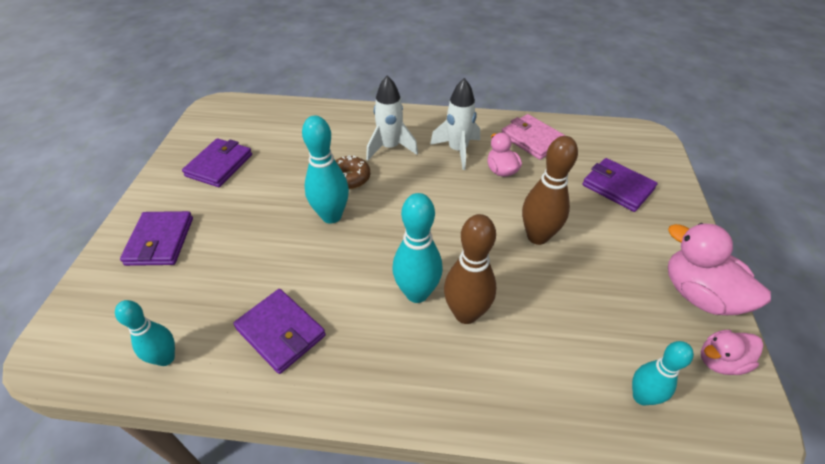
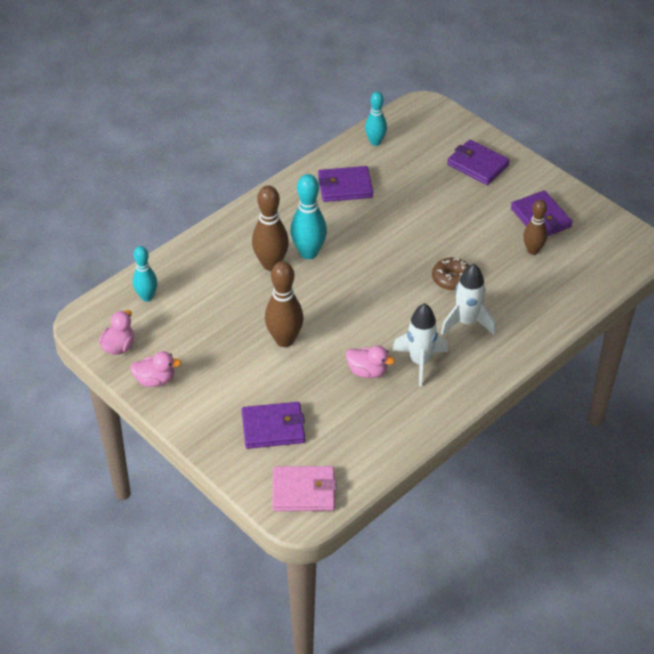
camera: 130 degrees right, 0 degrees up
turquoise bowling pin [302,116,349,224] -> none
pink wallet [502,114,566,160] -> pink wallet moved to [272,466,336,511]
pink duck [668,223,771,315] -> pink duck [130,351,181,387], size x0.60
none -> brown bowling pin [523,200,548,255]

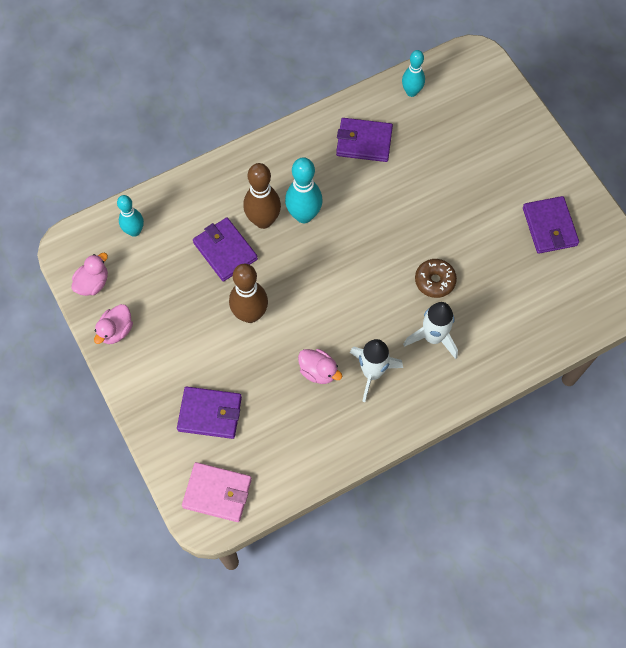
camera: 15 degrees right, 20 degrees up
pink duck [130,351,181,387] -> pink duck turned 105 degrees clockwise [94,304,133,344]
purple wallet [447,140,510,185] -> purple wallet moved to [193,217,258,282]
brown bowling pin [523,200,548,255] -> none

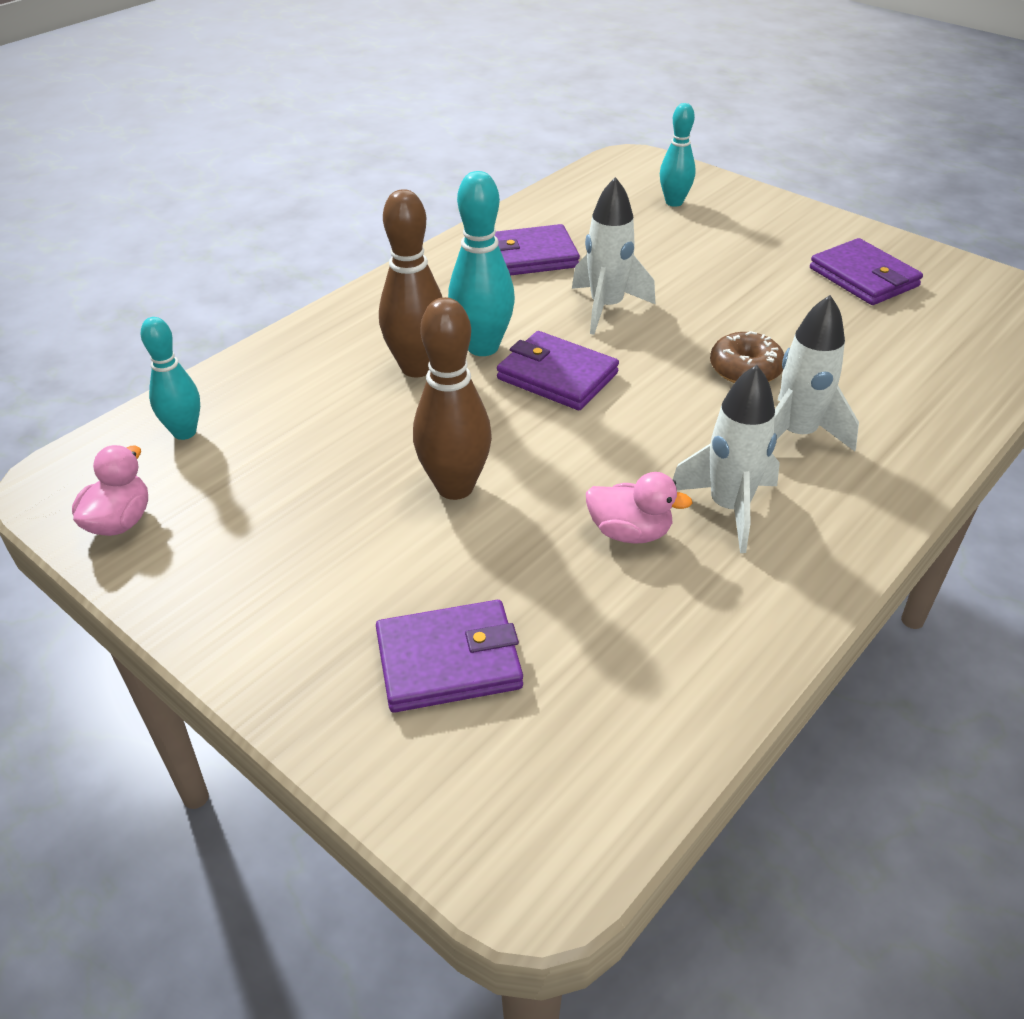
camera: 20 degrees left, 25 degrees down
pink duck [94,304,133,344] -> none
pink wallet [182,462,252,522] -> none
purple wallet [193,217,258,282] -> purple wallet moved to [497,331,619,410]
turquoise bowling pin [402,50,425,97] -> turquoise bowling pin moved to [660,103,696,207]
none -> white rocket [572,177,655,335]

